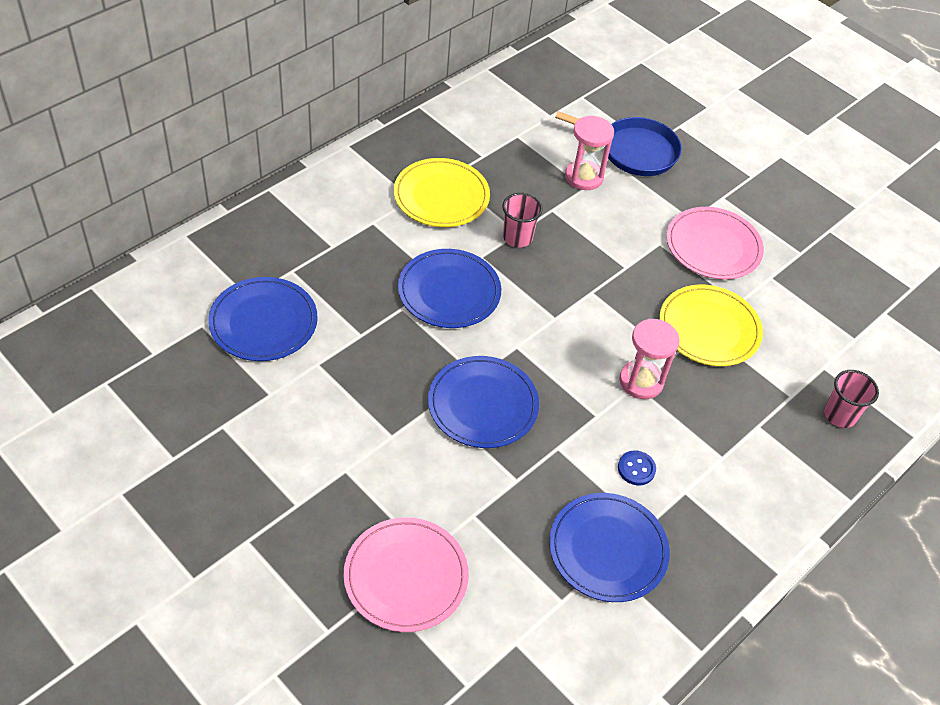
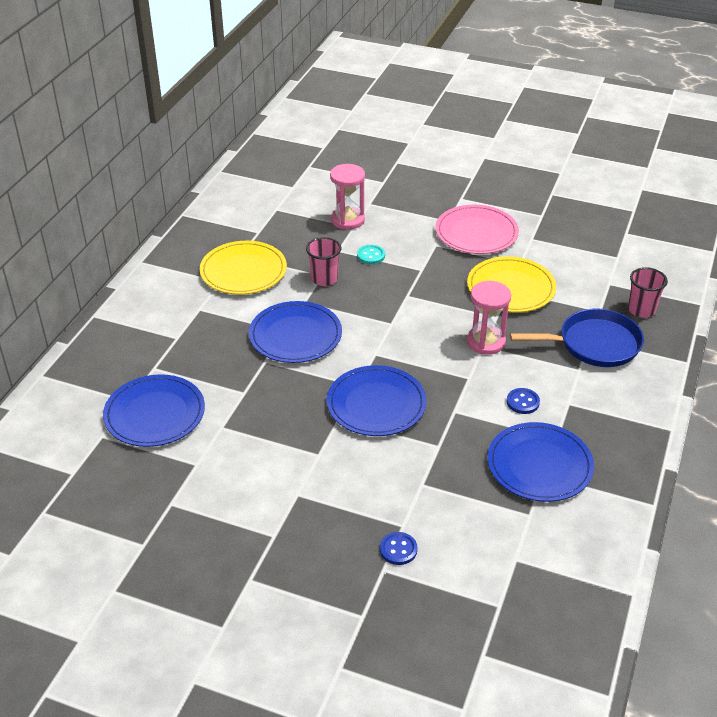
camera: 20 degrees left, 10 degrees down
pink plate [344,517,469,632] -> blue button [380,532,418,565]
blue pan [555,111,682,176] -> blue pan moved to [510,309,644,367]
none -> turquoise button [357,245,385,265]

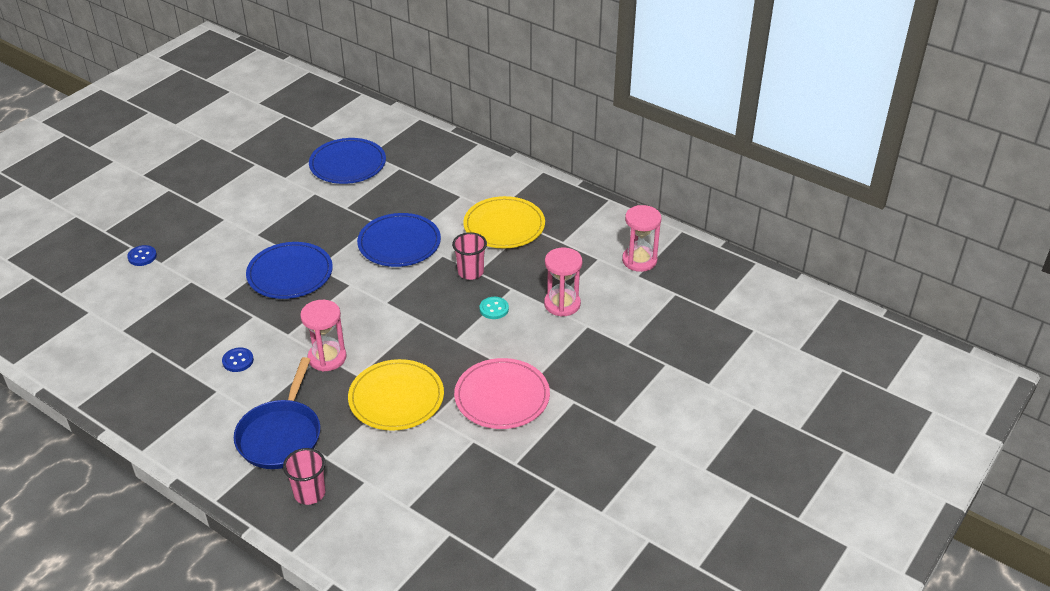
camera: 105 degrees right, 0 degrees up
blue plate [487,422,594,502] -> none
none -> pink hourglass [622,205,661,272]

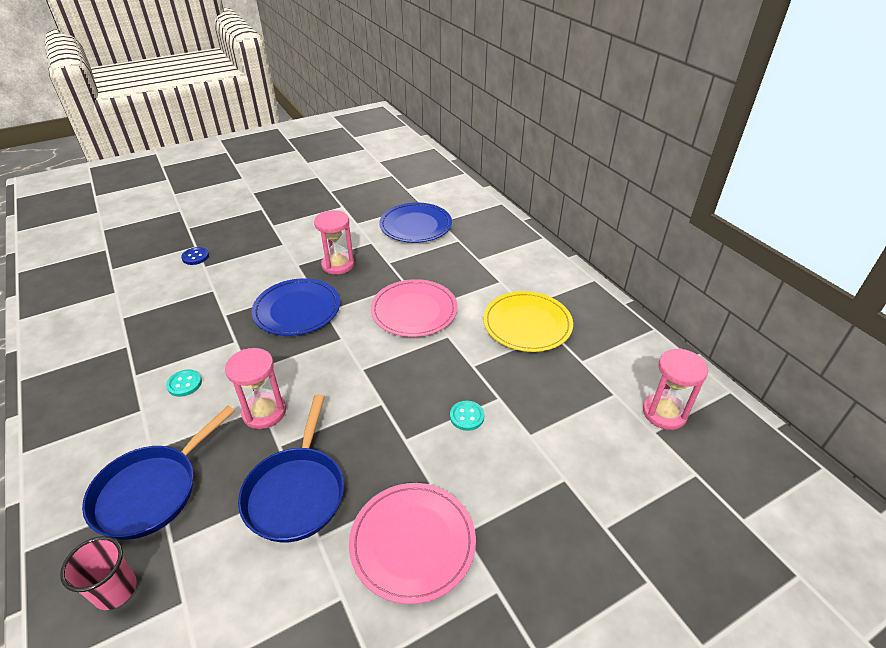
camera: 25 degrees right, 0 degrees up
blue button [222,348,254,372] -> turquoise button [166,369,202,397]
yellow plate [348,359,444,431] -> blue pan [238,394,344,542]
blue plate [357,213,441,267] -> pink plate [370,279,458,337]
pink cup [452,232,487,280] -> none
pink hourglass [544,248,582,317] -> pink hourglass moved to [314,210,355,275]

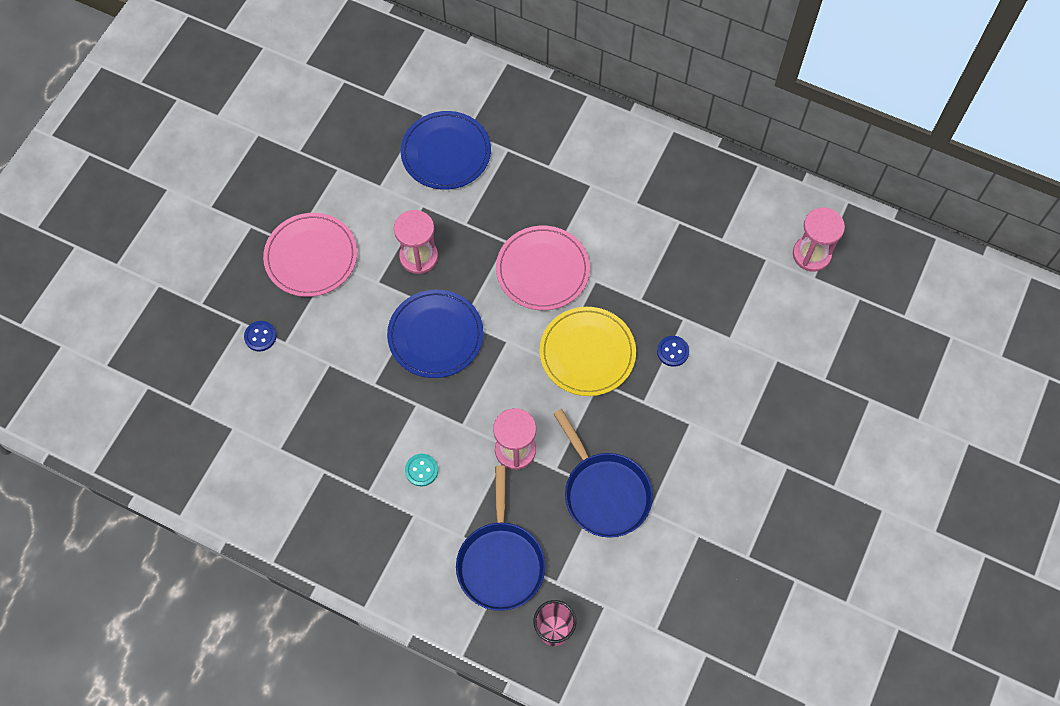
camera: 35 degrees left, 25 degrees up
pink plate [349,483,476,604] -> pink plate moved to [263,213,357,297]
turquoise button [450,401,485,431] -> blue button [657,336,689,367]
yellow plate [483,291,573,352] -> yellow plate moved to [539,307,636,396]

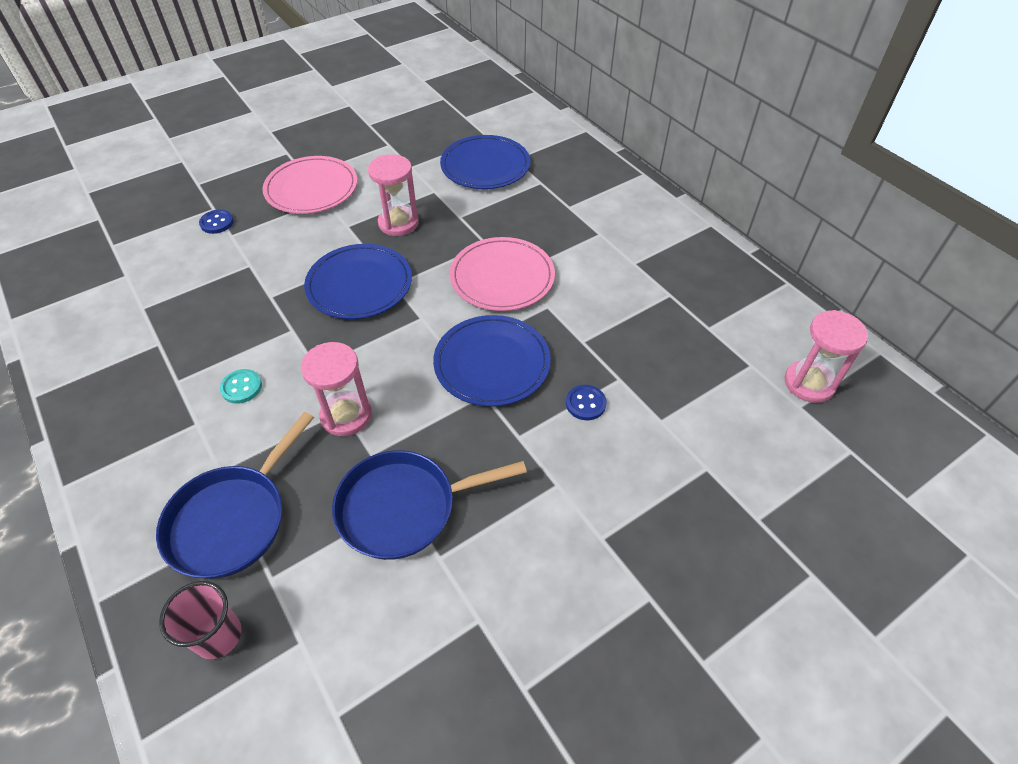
camera: 30 degrees right, 15 degrees down
yellow plate [539,307,636,396] -> blue plate [433,315,551,407]
blue pan [553,409,653,538] -> blue pan turned 75 degrees clockwise [332,450,527,560]

